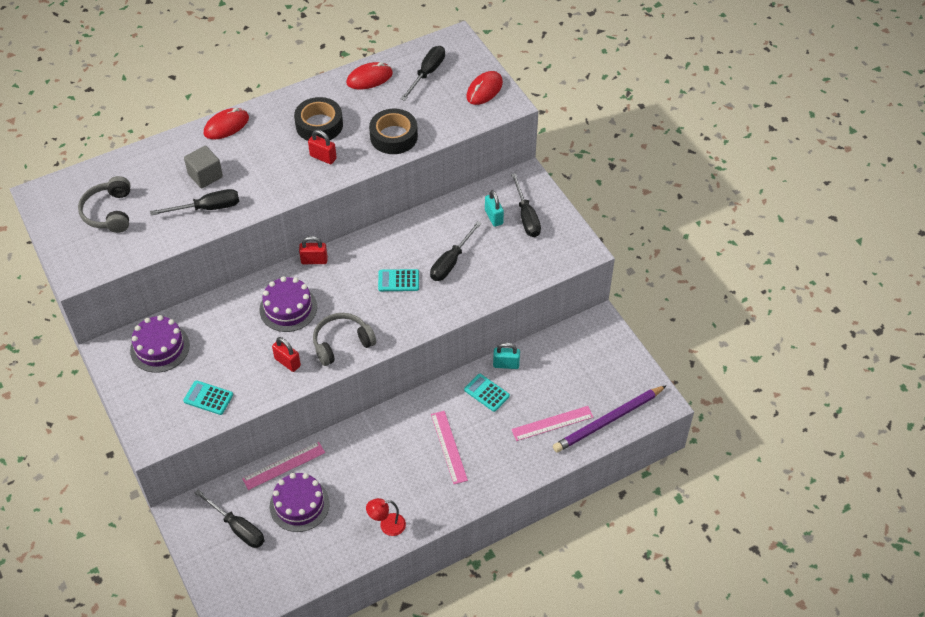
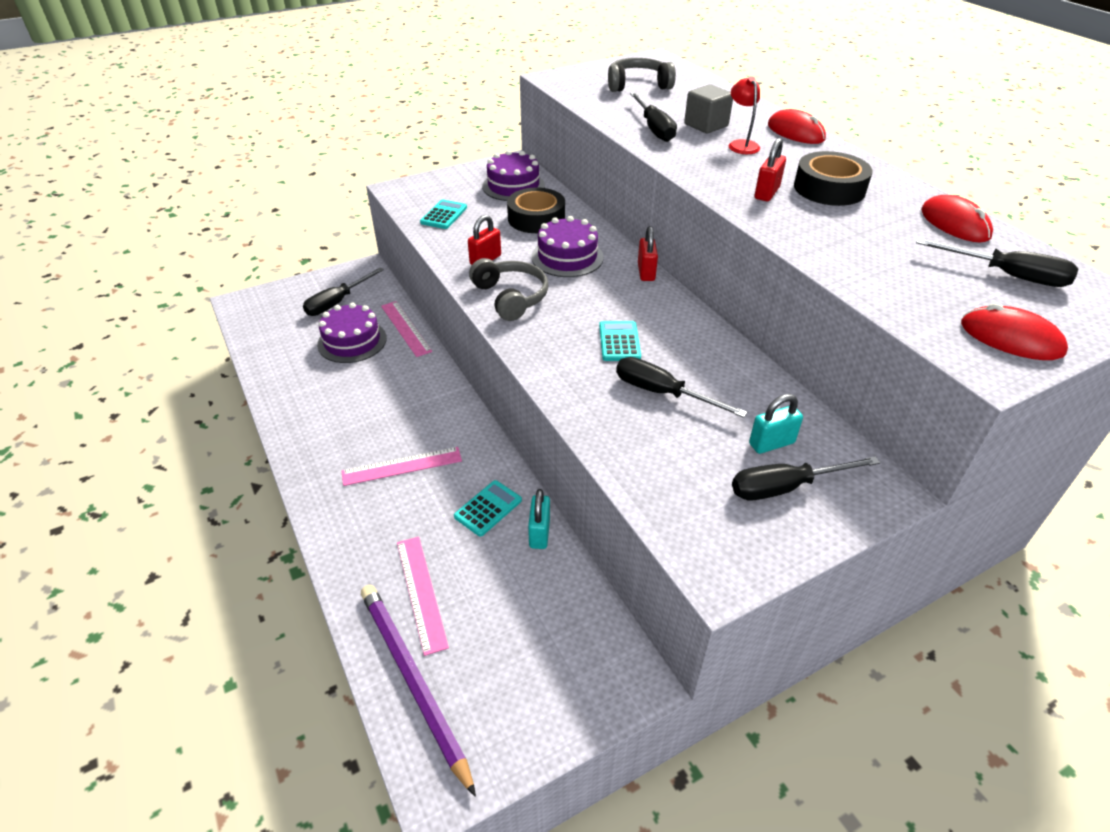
camera: 90 degrees right, 10 degrees down
red lamp [366,498,406,536] -> red lamp moved to [729,76,760,154]
black tape [369,109,418,154] -> black tape moved to [507,188,565,233]

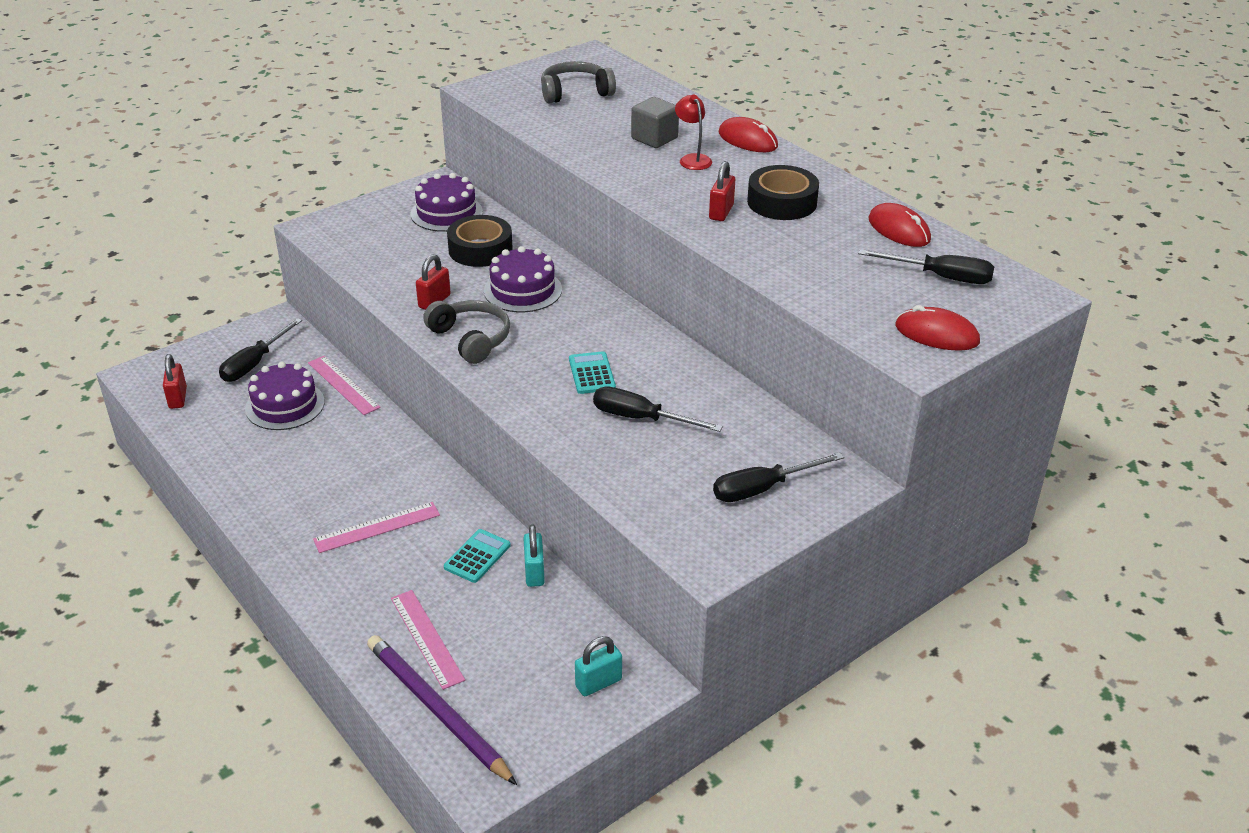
camera: 10 degrees left, 5 degrees down
turquoise calculator [420,200,467,229] -> none
black screwdriver [630,92,677,142] -> none
red padlock [638,226,658,281] -> red padlock moved to [163,354,187,409]
turquoise padlock [749,394,803,454] -> turquoise padlock moved to [575,636,622,696]

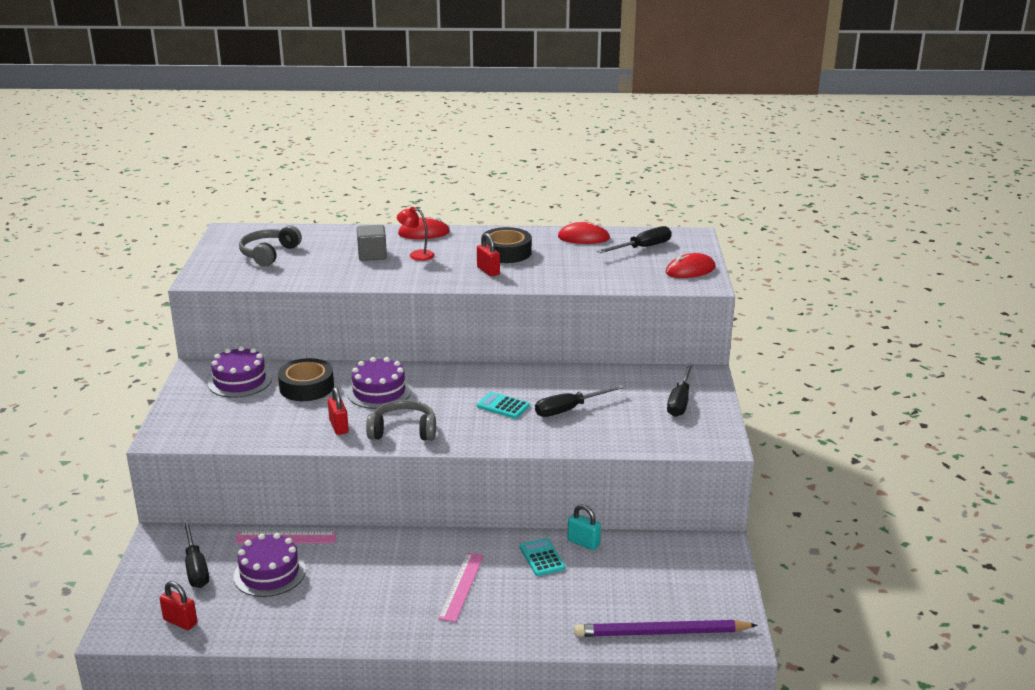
camera: 50 degrees left, 10 degrees down
pink ruler [391,590,465,690] -> none
turquoise padlock [575,636,622,696] -> none

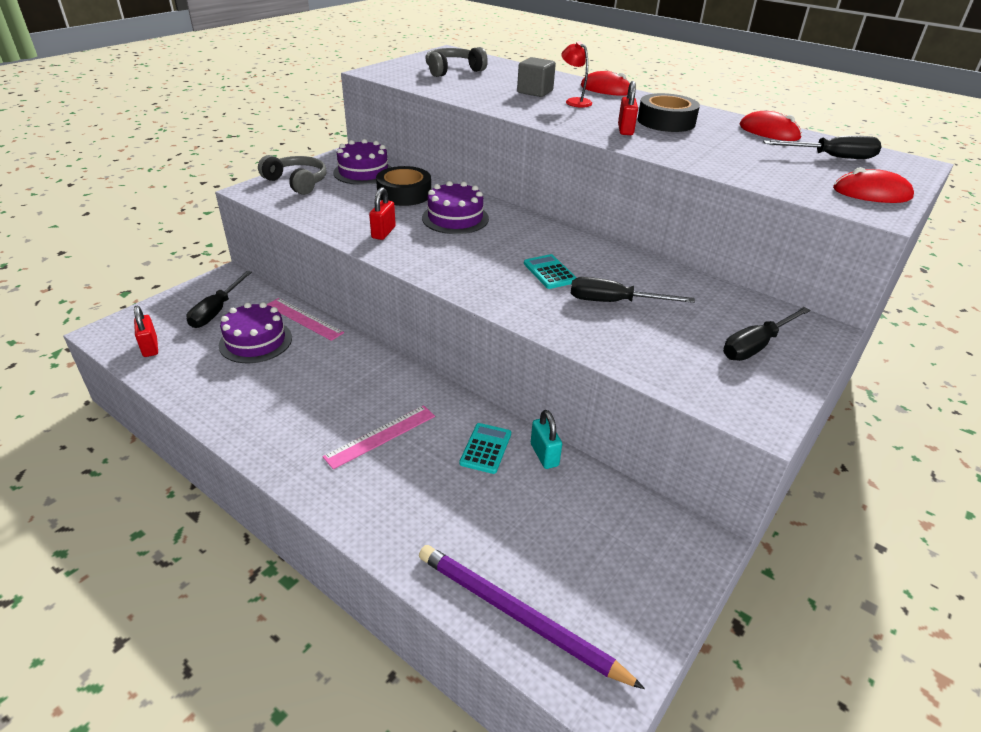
camera: 35 degrees right, 10 degrees up
grey headphones [366,400,436,441] -> grey headphones moved to [258,155,326,195]

